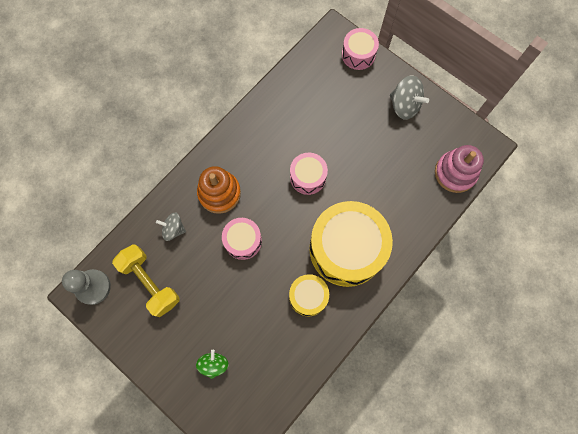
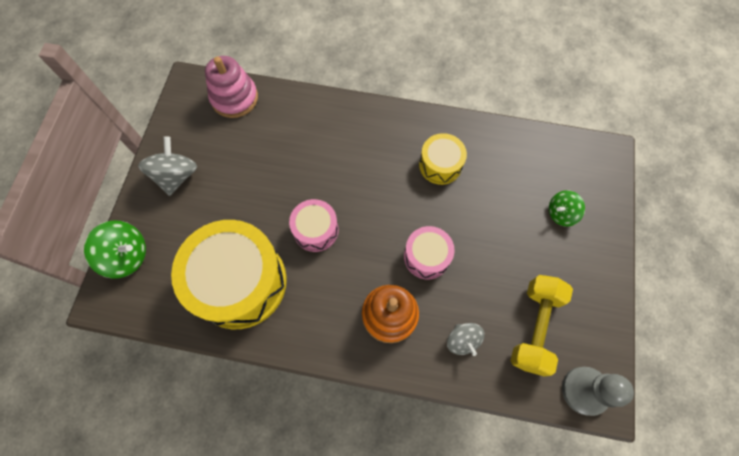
camera: 120 degrees left, 5 degrees down
yellow drum [309,201,393,287] -> yellow drum moved to [171,220,287,329]
pink drum [342,28,379,70] -> green spinning top [84,220,146,279]

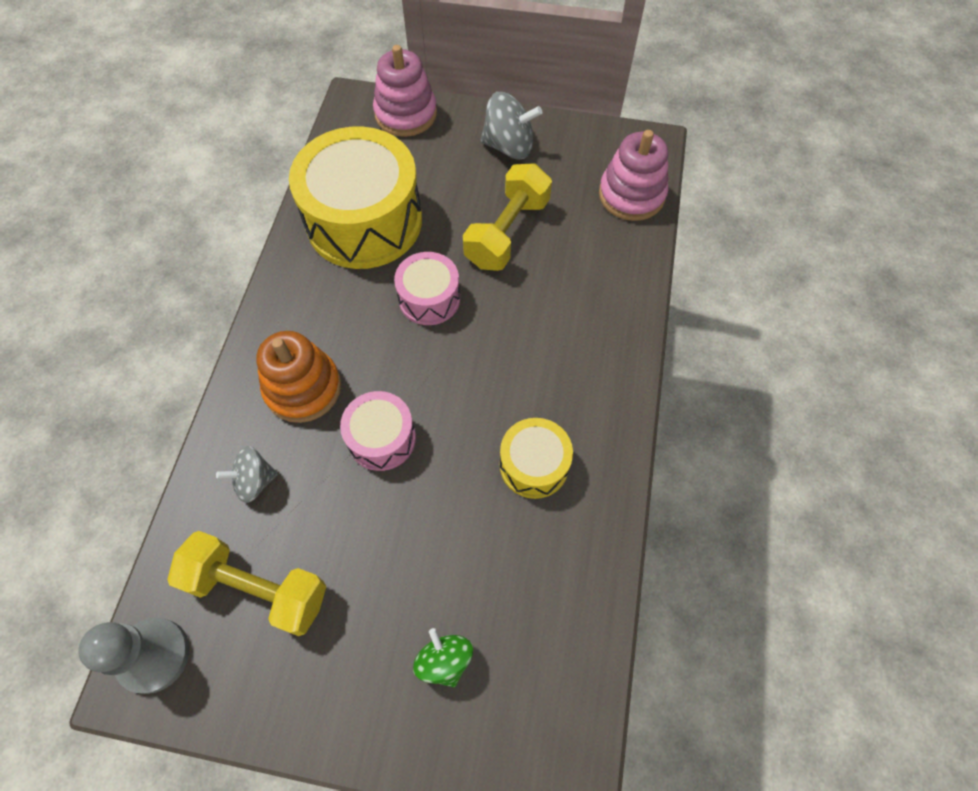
camera: 90 degrees right, 5 degrees down
green spinning top [84,220,146,279] -> pink stacking toy [373,45,437,137]
none -> yellow dumbbell [463,163,552,271]

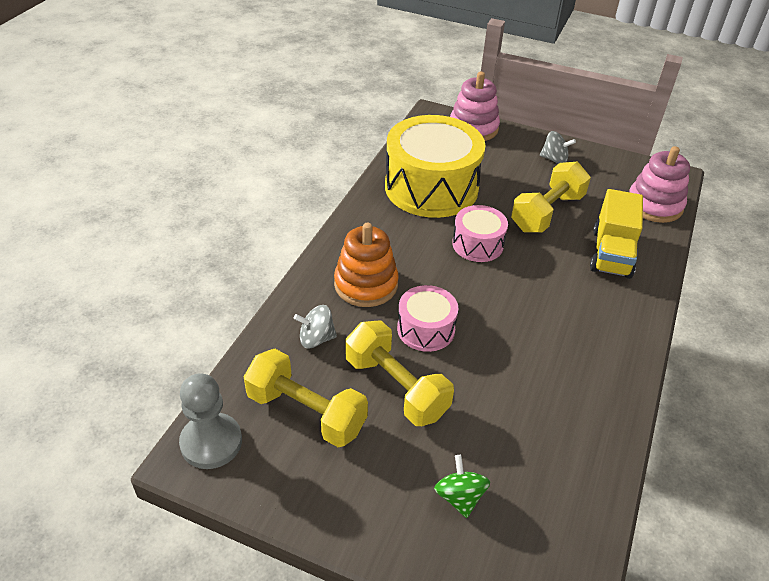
camera: 10 degrees right, 20 degrees down
grey spinning top [480,92,542,159] -> grey spinning top [540,131,576,164], size x0.65
yellow drum [500,418,573,499] -> none
none -> yellow dumbbell [346,321,454,426]
none -> yellow truck [590,189,643,279]

